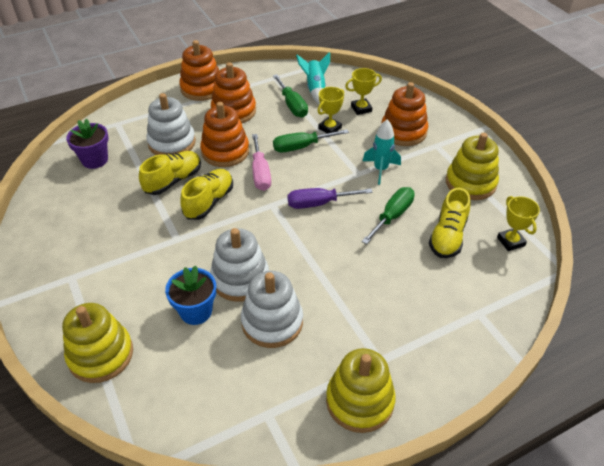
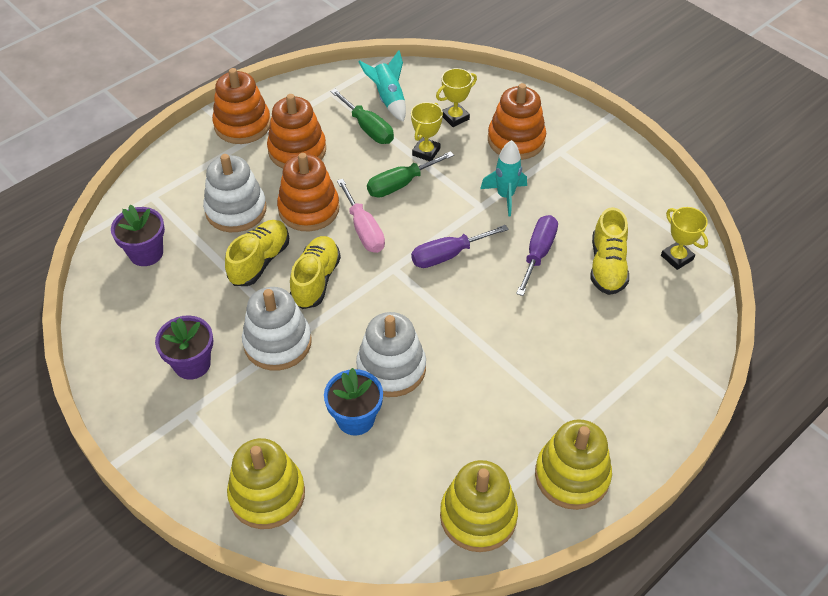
camera: 15 degrees left, 5 degrees up
white stacking toy [241,271,303,348] -> white stacking toy moved to [242,287,312,371]
green screwdriver [362,187,415,244] -> purple screwdriver [516,215,558,296]
yellow stacking toy [446,133,499,200] -> yellow stacking toy moved to [440,460,518,552]
none -> purple flower pot [155,315,213,380]

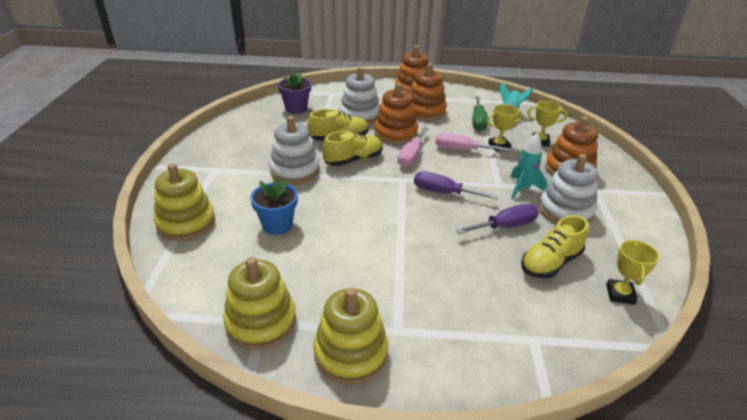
camera: 45 degrees right, 15 degrees down
purple flower pot [155,315,213,380] -> none
white stacking toy [356,312,426,397] -> white stacking toy moved to [539,154,598,224]
green screwdriver [367,151,454,198] -> pink screwdriver [436,133,512,151]

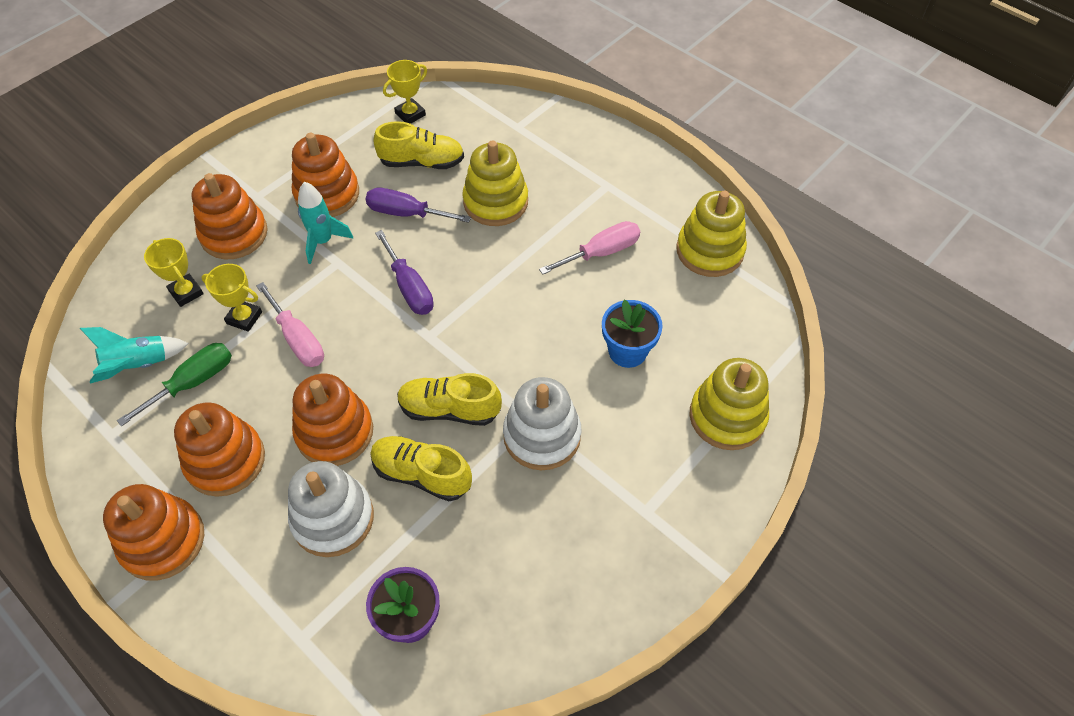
camera: 140 degrees left, 20 degrees up
yellow stacking toy [313,288,388,385] -> yellow stacking toy moved to [462,141,528,226]
pink screwdriver [397,127,429,167] -> pink screwdriver moved to [539,221,640,275]
white stacking toy [539,154,598,224] -> orange stacking toy [292,133,359,217]

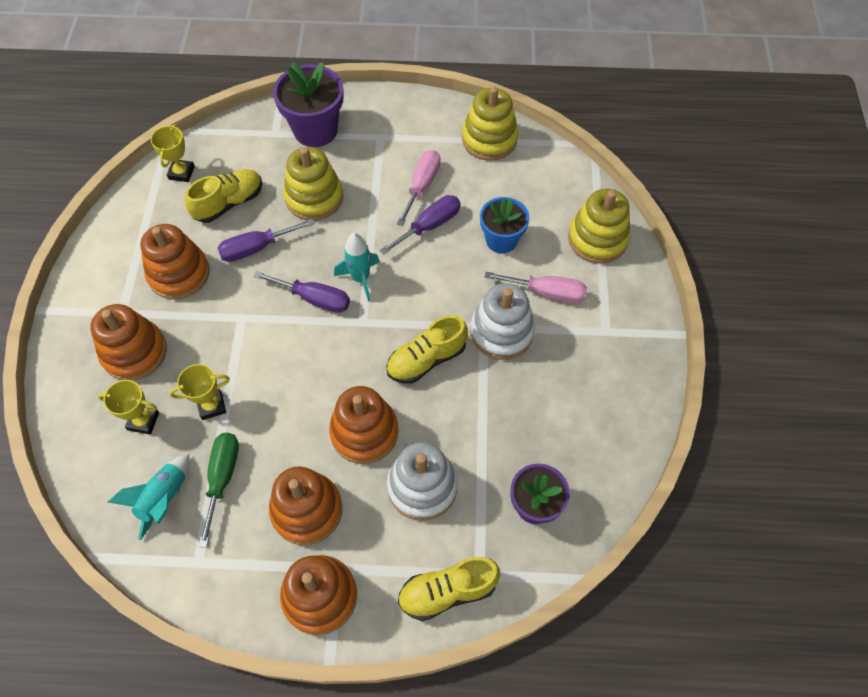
camera: 40 degrees left, 5 degrees up
pink screwdriver [256,282,324,367] -> pink screwdriver moved to [484,272,587,303]
turquoise rocket [298,182,353,264] -> turquoise rocket moved to [334,233,380,301]
yellow shoe [370,436,472,501] -> yellow shoe moved to [398,557,500,621]
none -> purple flower pot [273,62,344,147]
none -> purple screwdriver [380,195,461,255]

